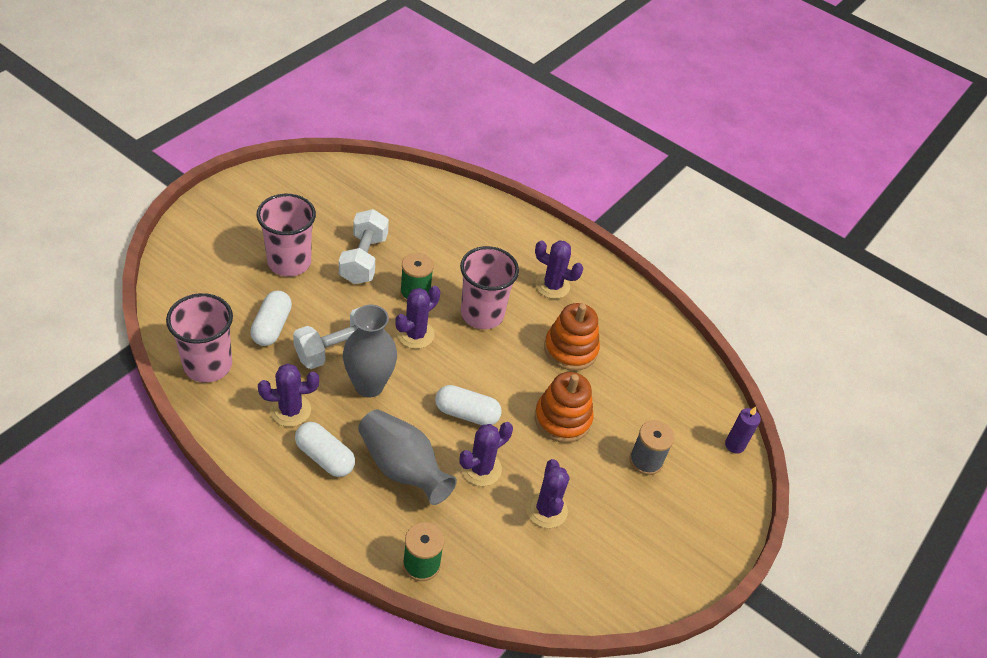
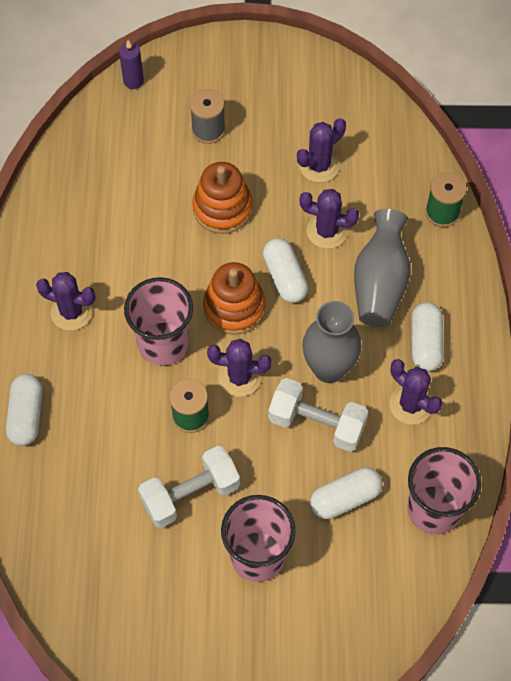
camera: 120 degrees left, 15 degrees up
purple cactus [535,240,583,299] -> purple cactus turned 60 degrees counterclockwise [36,272,96,331]
orange stacking toy [544,303,600,371] -> orange stacking toy moved to [203,262,266,335]
none -> white capsule [6,374,43,446]

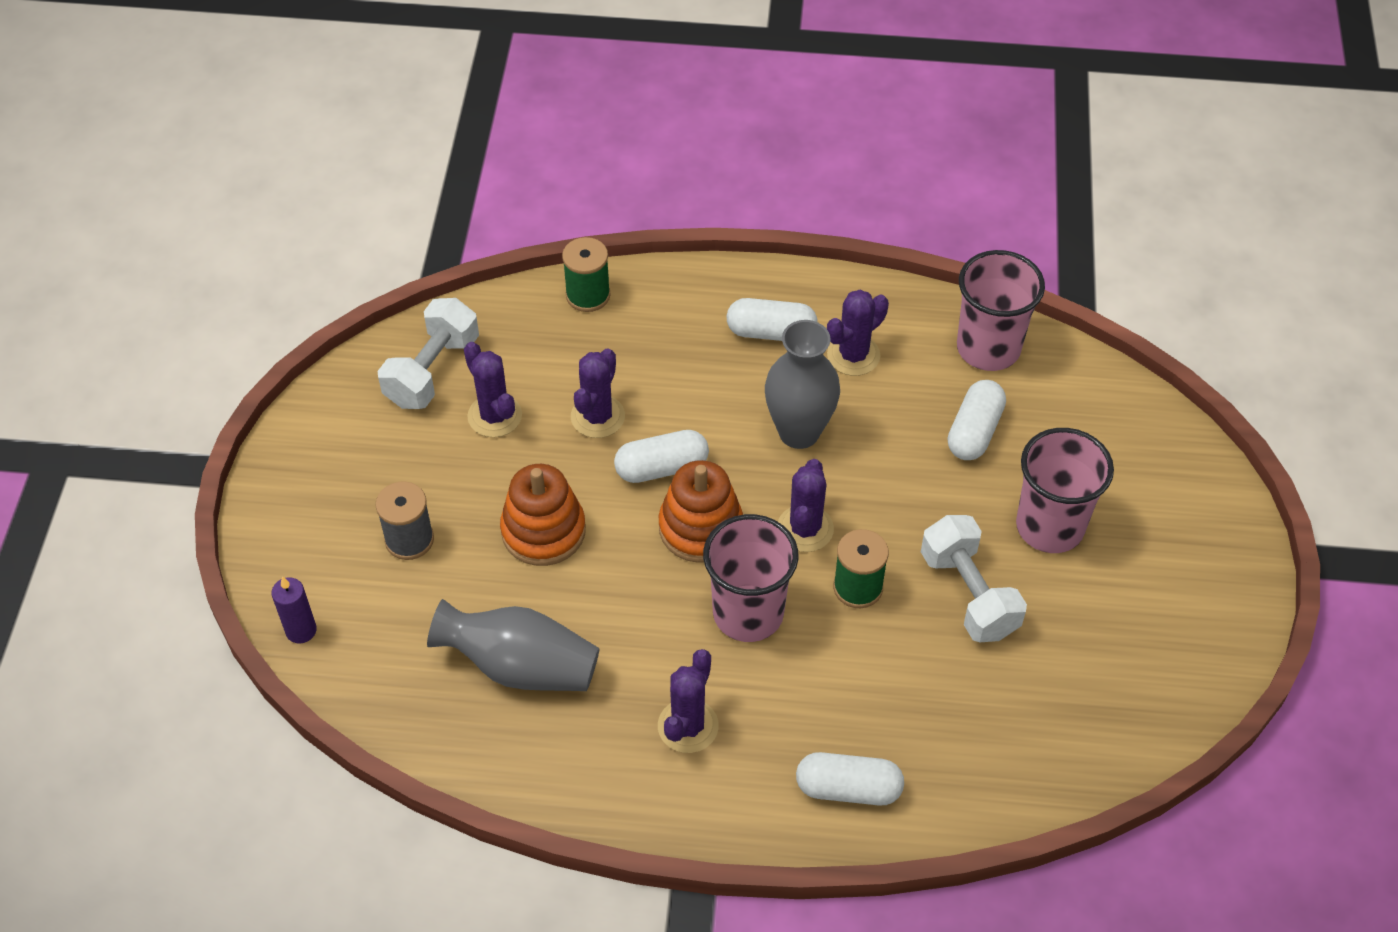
camera: 85 degrees left, 10 degrees down
white dumbbell [268,378,368,452] -> white dumbbell moved to [378,298,479,409]
white capsule [310,467,382,519] -> white capsule turned 45 degrees clockwise [948,380,1006,460]
grey vase [354,209,411,327] -> grey vase moved to [427,599,600,691]

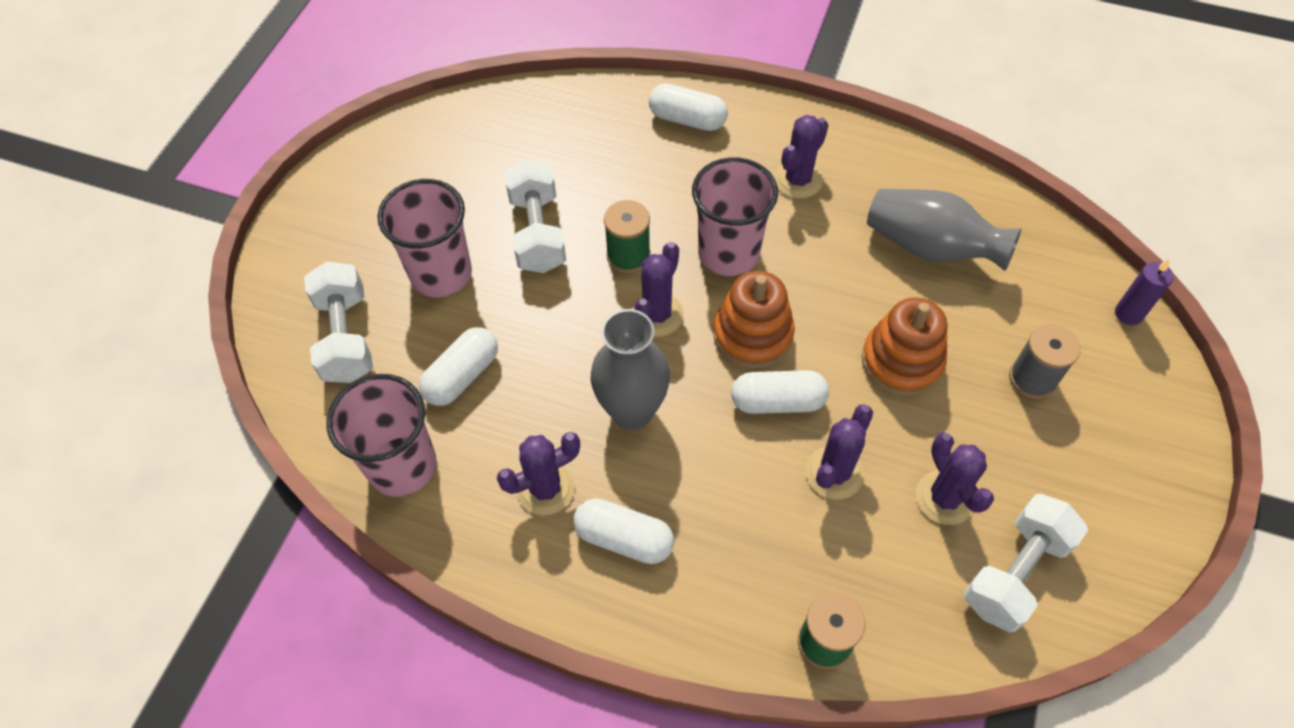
camera: 165 degrees left, 5 degrees up
none -> white dumbbell [304,262,373,383]

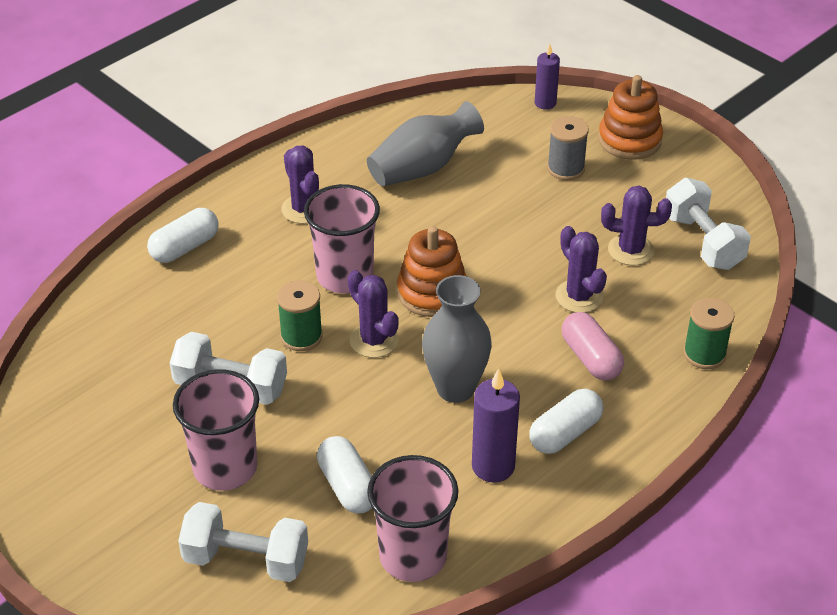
camera: 65 degrees left, 15 degrees down
purple cactus [497,432,580,515] -> purple candle [472,369,520,482]
white capsule [731,370,829,414] -> none
orange stacking toy [862,297,947,396] -> orange stacking toy moved to [598,75,663,160]
none -> pink capsule [562,312,624,380]

